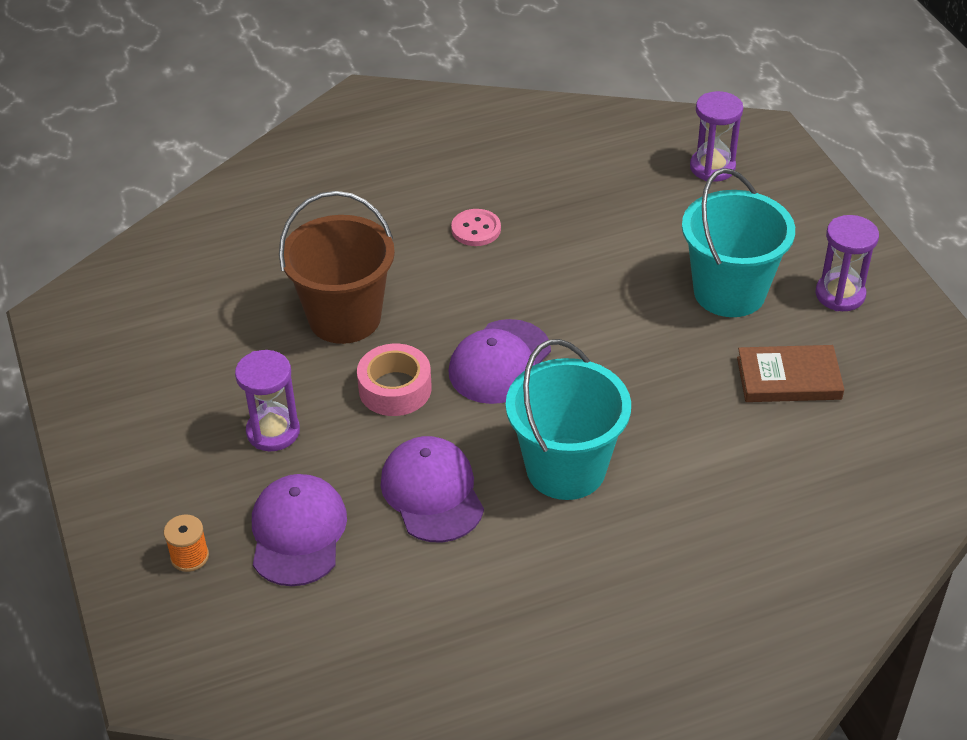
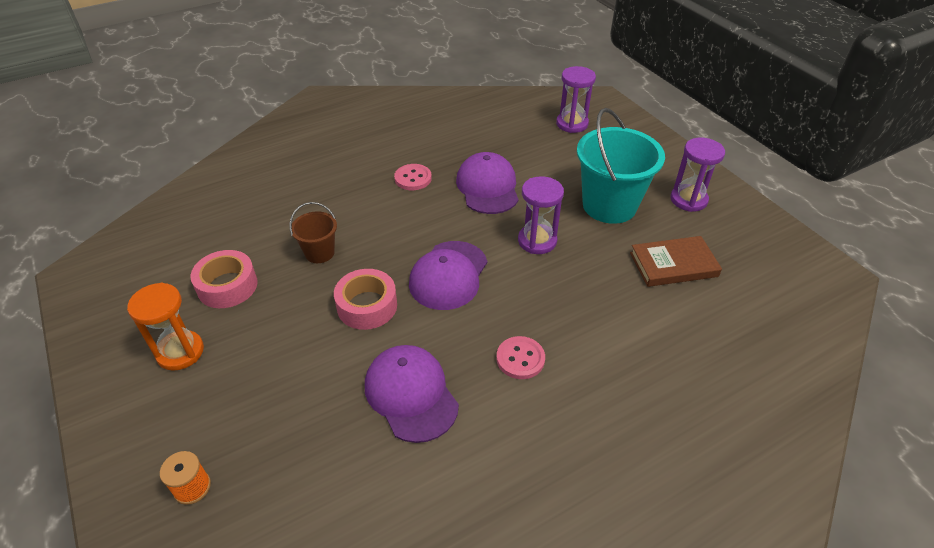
camera: 10 degrees left, 0 degrees up
purple hourglass [235,350,300,451] -> purple hourglass moved to [518,176,564,254]
purple cap [252,474,347,586] -> purple cap moved to [456,152,519,214]
brown bucket [279,191,395,344] -> brown bucket [290,202,337,263], size x0.51
turquoise bucket [506,339,631,500] -> pink button [496,336,545,379]
none -> orange hourglass [127,283,204,371]
none -> pink tape [191,250,258,308]

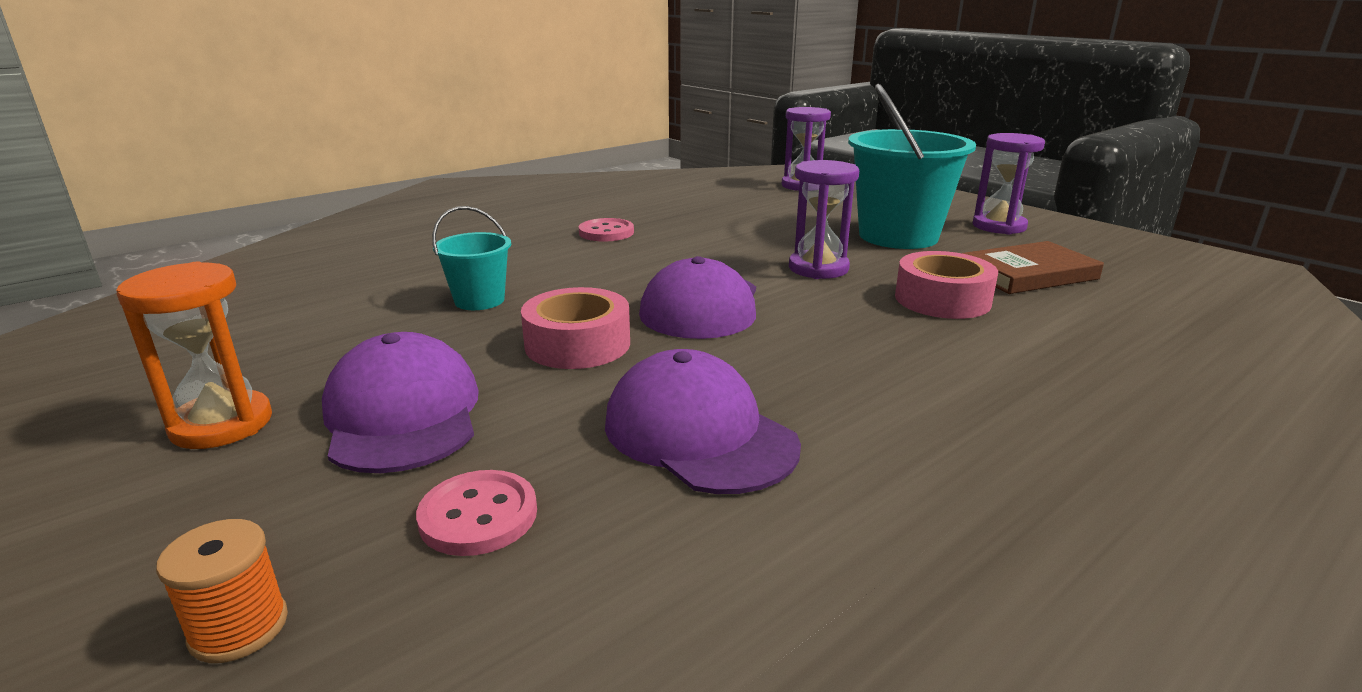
camera: 10 degrees left, 20 degrees down
pink tape [191,250,258,308] -> pink tape moved to [895,251,998,319]
brown bucket [290,202,337,263] -> turquoise bucket [432,206,511,310]
purple cap [456,152,519,214] -> purple cap moved to [322,332,479,473]
pink button [496,336,545,379] -> pink button moved to [416,470,537,556]

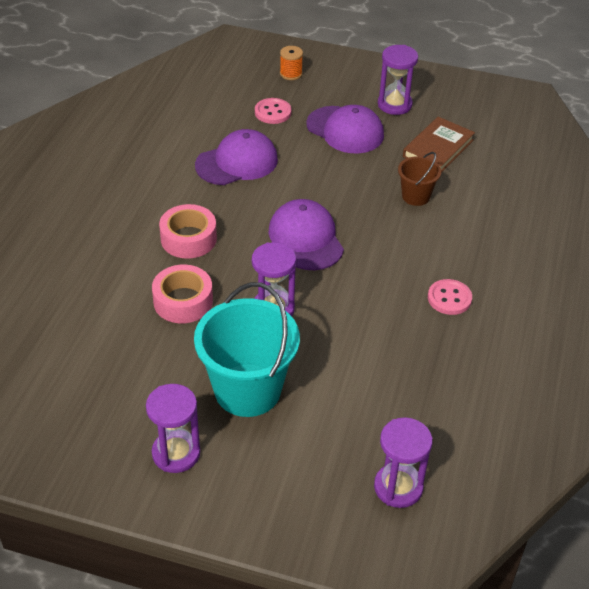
camera: 145 degrees right, 20 degrees up
orange hourglass [116,262,272,449] -> purple hourglass [378,45,418,115]
turquoise bucket [432,206,511,310] -> brown bucket [398,152,441,206]
pink tape [521,287,630,369] -> pink tape moved to [159,204,217,259]
purple cap [605,349,801,494] -> purple cap turned 45 degrees counterclockwise [195,129,278,185]
brown book [962,241,1104,294] -> brown book moved to [403,117,475,173]

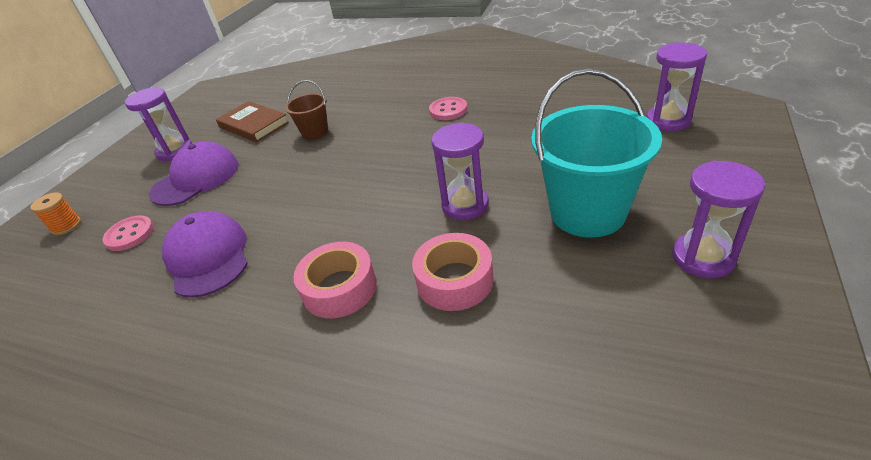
camera: 80 degrees left, 5 degrees down
purple cap [268,199,344,270] -> none

